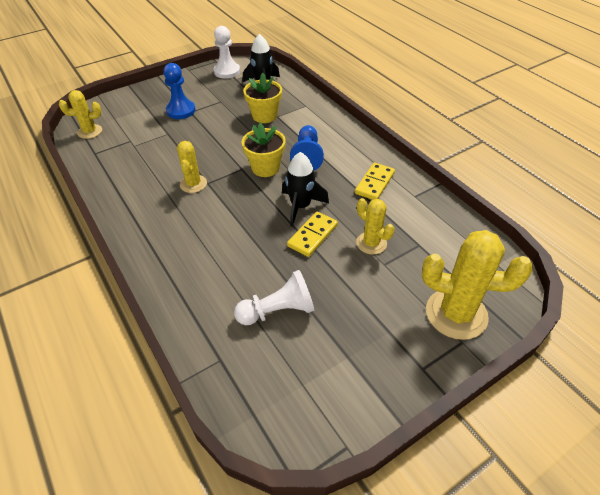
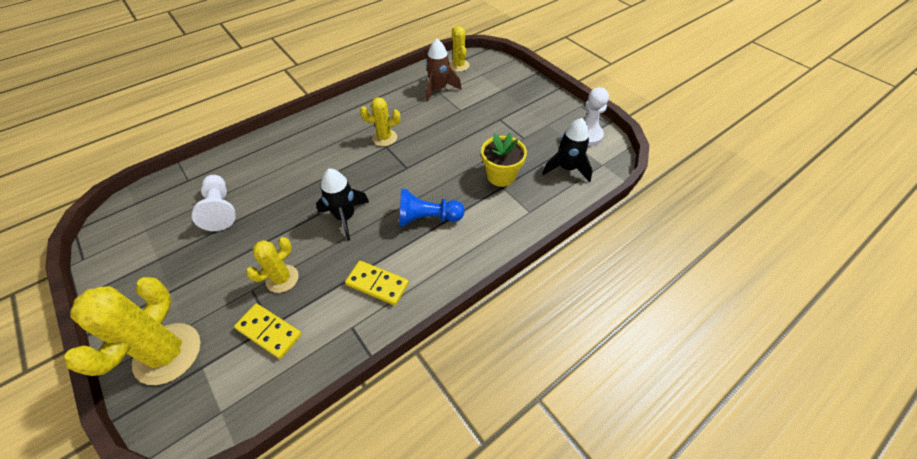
camera: 85 degrees right, 5 degrees up
blue pawn [163,63,196,119] -> none
yellow flower pot [242,123,286,177] -> none
yellow domino [287,212,338,257] -> yellow domino moved to [234,304,302,359]
none -> brown rocket [426,39,462,102]

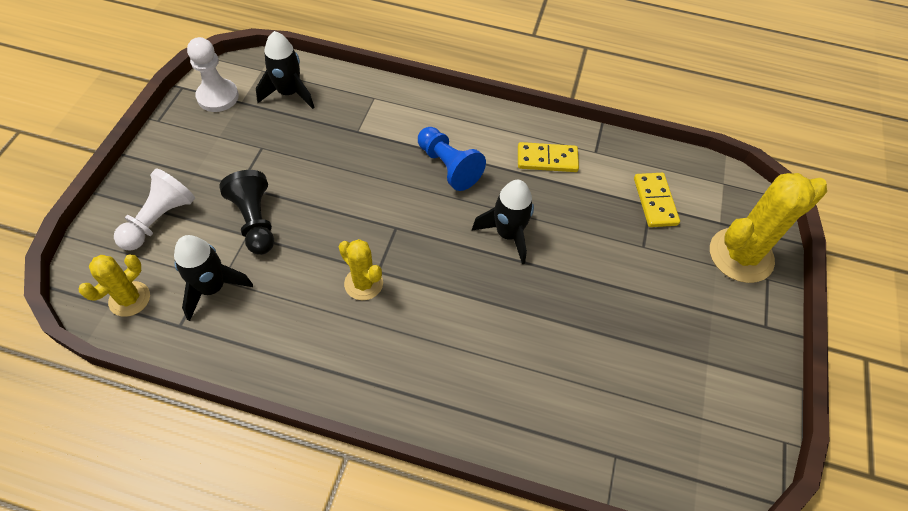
camera: 130 degrees left, 5 degrees up
white pawn [192,175,236,231] -> white pawn moved to [114,168,195,251]
yellow cactus [246,237,299,293] -> none
yellow domino [345,261,409,305] -> yellow domino turned 75 degrees counterclockwise [518,142,579,172]
brown rocket [426,39,462,102] -> black rocket [174,235,253,321]
yellow flower pot [481,133,527,187] -> none
none -> black pawn [219,170,274,255]

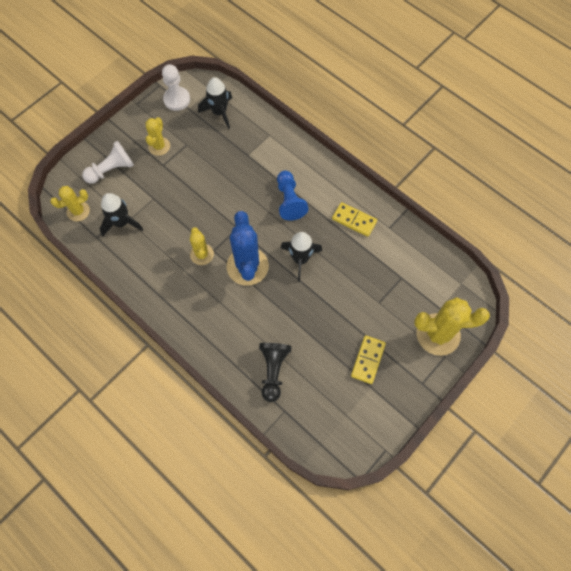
camera: 30 degrees right, 10 degrees up
black pawn [219,170,274,255] -> black pawn moved to [259,343,291,402]
yellow domino [634,173,680,227] -> yellow domino moved to [351,335,386,384]
none -> yellow cactus [145,117,170,156]
none -> blue cactus [227,211,269,286]

